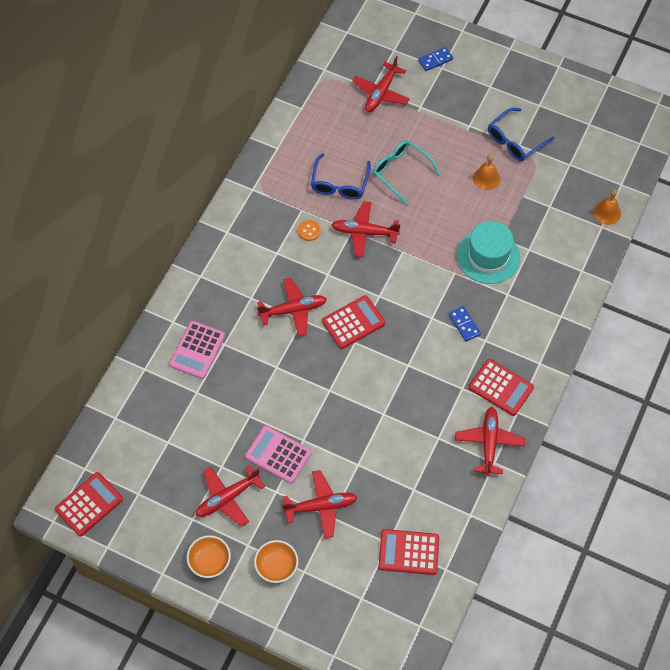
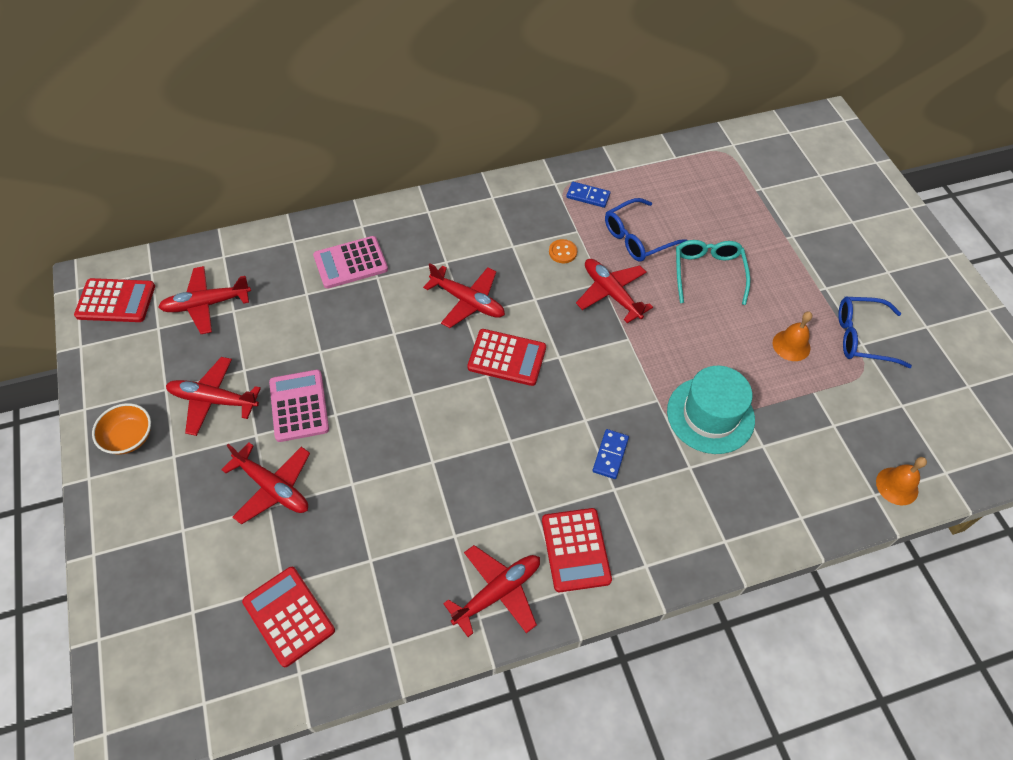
camera: 45 degrees right, 5 degrees down
orange bowl [254,540,298,583] -> none
red plane [352,56,410,112] -> red plane moved to [158,266,251,334]
blue domino [418,47,453,71] -> blue domino moved to [566,182,610,208]

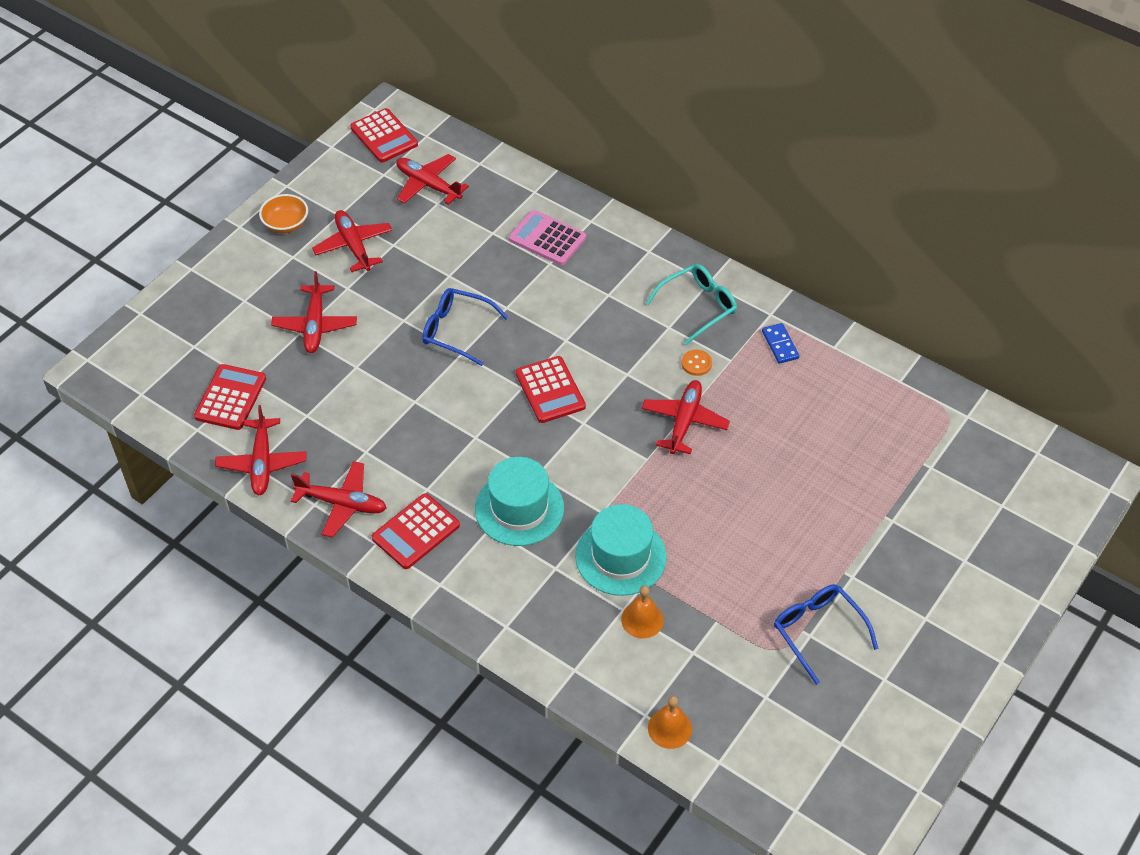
camera: 55 degrees right, 5 degrees down
pink calculator [269,370,329,442] -> none
red plane [423,263,505,328] -> red plane moved to [215,405,307,495]
blue domino [593,429,629,479] -> turquoise hat [475,457,564,546]
blue glasses [605,198,688,262] -> blue glasses moved to [422,288,509,366]
turquoise glasses [676,240,751,305] -> turquoise glasses moved to [646,264,737,345]
orange bell [773,312,812,361] -> orange bell moved to [621,586,664,638]

